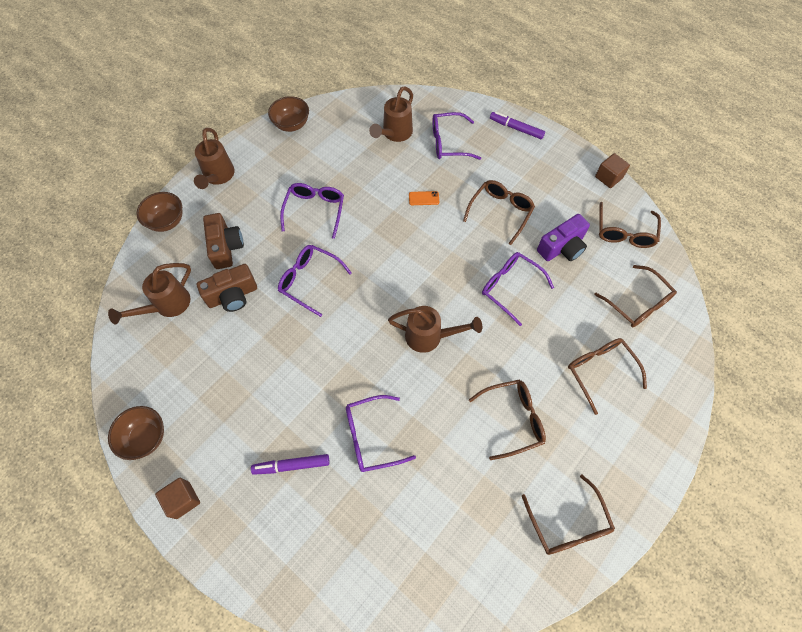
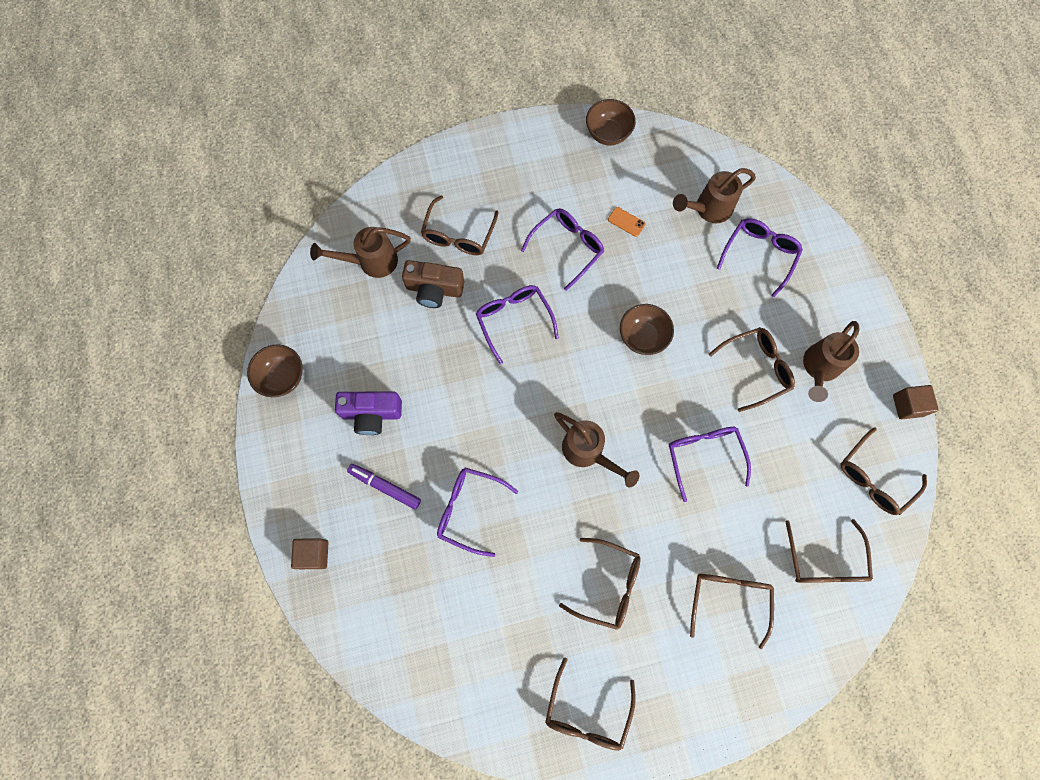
camera: 35 degrees right, 10 degrees up
brown bowl [136,192,183,232] -> brown bowl moved to [620,304,674,355]
brown cube [155,478,200,519] -> brown cube moved to [291,538,329,569]
brown watering can [194,128,235,189] -> brown watering can moved to [803,321,860,402]
brown camera [203,213,244,269] -> brown glasses [421,195,499,255]
orange phone [409,191,439,205] -> orange phone moved to [608,207,646,237]
purple glasses [433,112,481,160] -> purple glasses turned 90 degrees clockwise [717,218,803,297]
purple marker [490,112,545,139] -> none
purple camera [537,214,590,261] -> purple camera moved to [335,392,402,435]

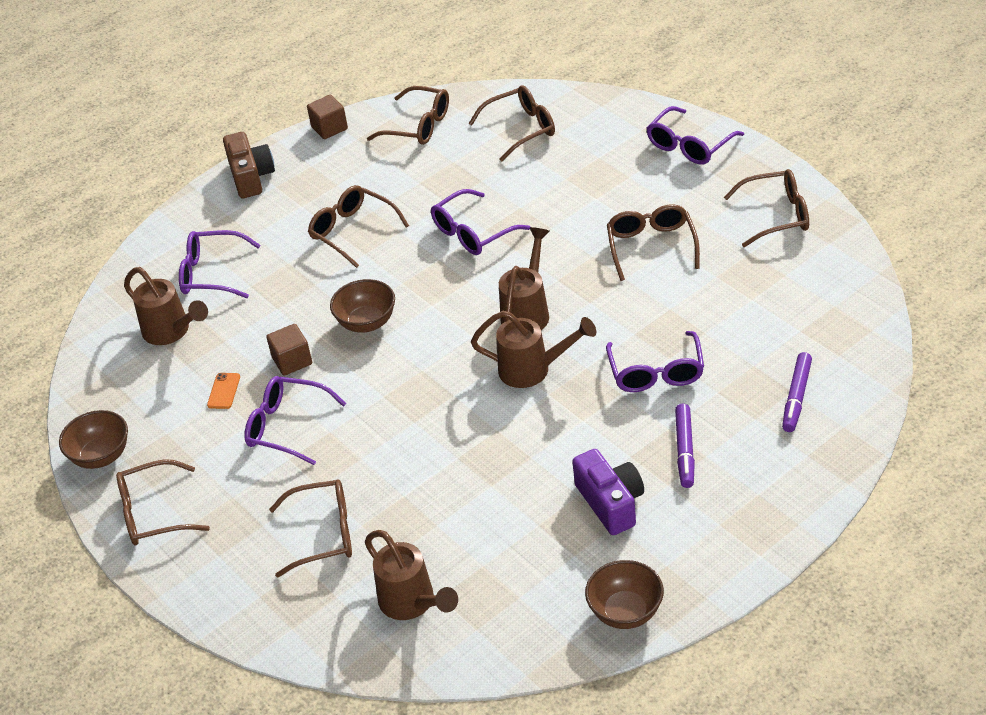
camera: 110 degrees left, 30 degrees down
brown cube [291,538,329,569] -> brown cube moved to [266,324,312,376]
brown camera [402,260,464,308] -> brown camera moved to [223,132,275,198]
purple glasses [476,285,559,364] -> purple glasses moved to [647,106,744,164]
brown glasses [690,574,774,649] -> brown glasses moved to [116,459,210,546]
brown watering can [803,321,860,402] -> brown watering can moved to [471,311,596,388]
none -> purple marker [782,352,812,432]

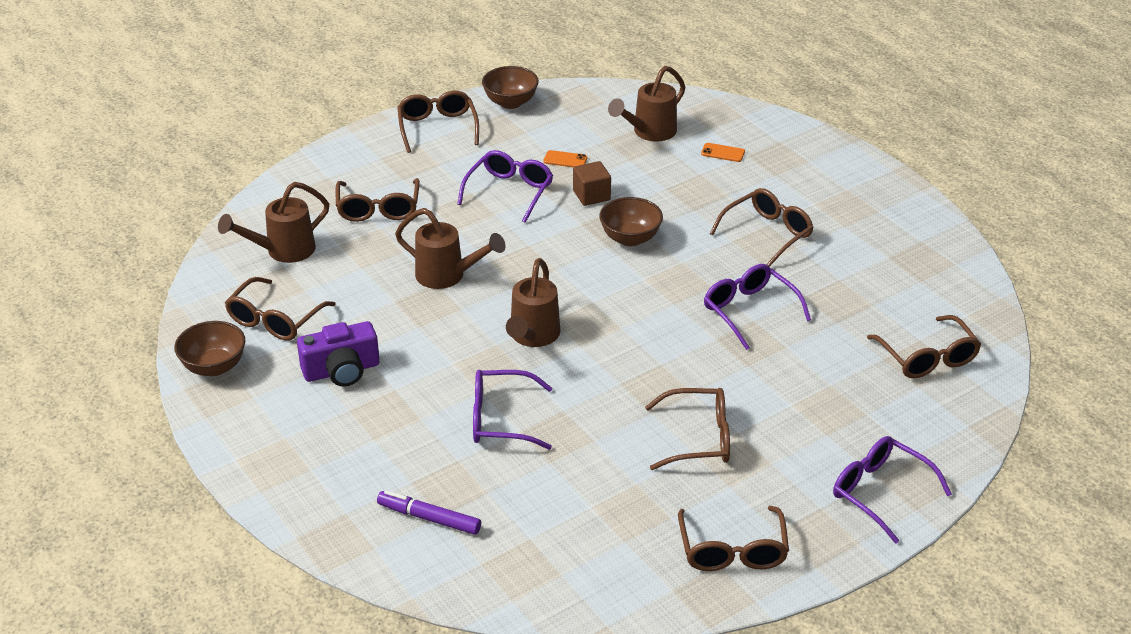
camera: 90 degrees right, 5 degrees down
purple glasses [179,230,261,298] -> orange phone [701,143,745,162]
brown camera [223,132,275,198] -> none
brown cube [307,95,348,139] -> none
brown glasses [367,86,449,145] -> brown glasses moved to [225,277,336,341]
brown watering can [499,227,550,330] -> brown watering can moved to [395,208,505,289]
purple marker [675,403,695,488] -> none

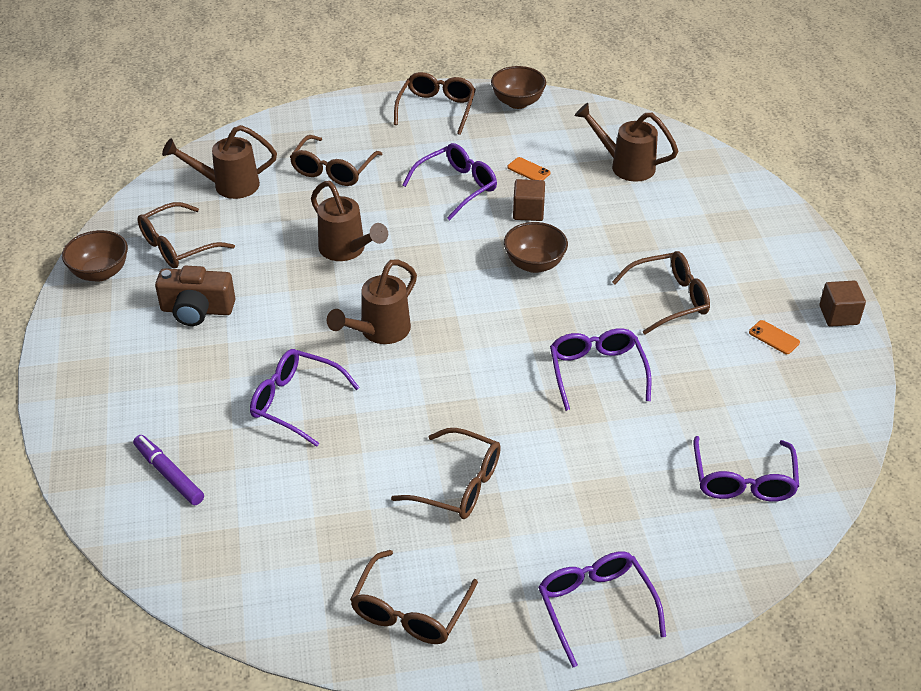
camera: 25 degrees right, 5 degrees up
purple camera [297,321,380,386] -> brown camera [155,266,235,326]
brown watering can [608,66,685,141] -> brown watering can turned 45 degrees clockwise [574,103,678,182]
orange phone [701,143,745,162] -> orange phone moved to [749,320,800,354]
brown glasses [867,315,981,378] -> purple glasses [693,436,799,502]
none -> brown cube [820,281,866,327]

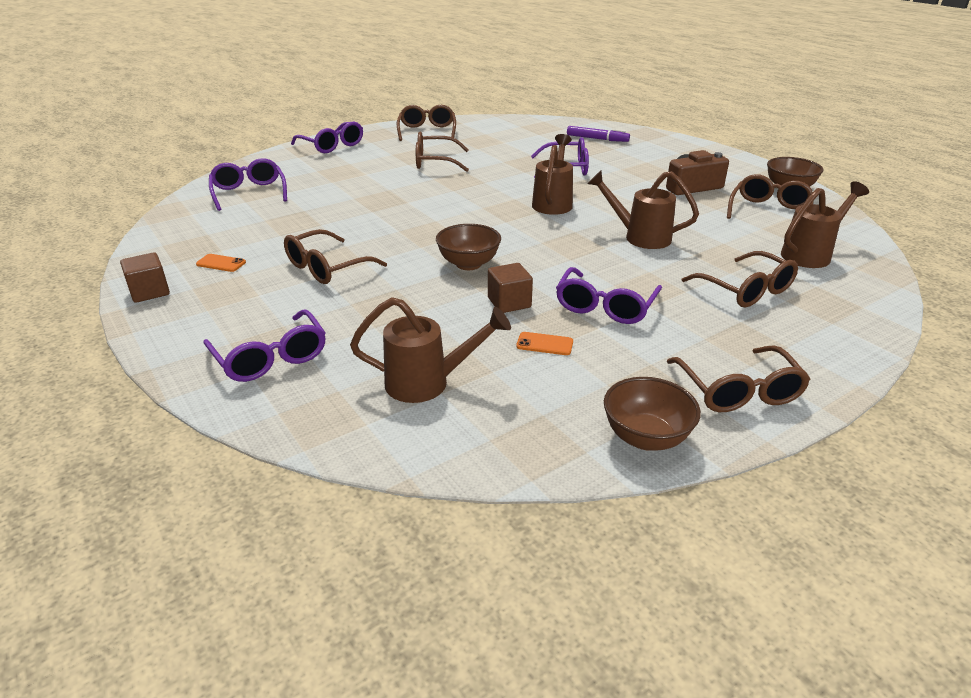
camera: 155 degrees right, 10 degrees down
brown glasses [290,135,383,186] -> brown glasses turned 150 degrees clockwise [682,251,798,308]
purple glasses [550,328,651,411] -> purple glasses moved to [203,310,326,382]

